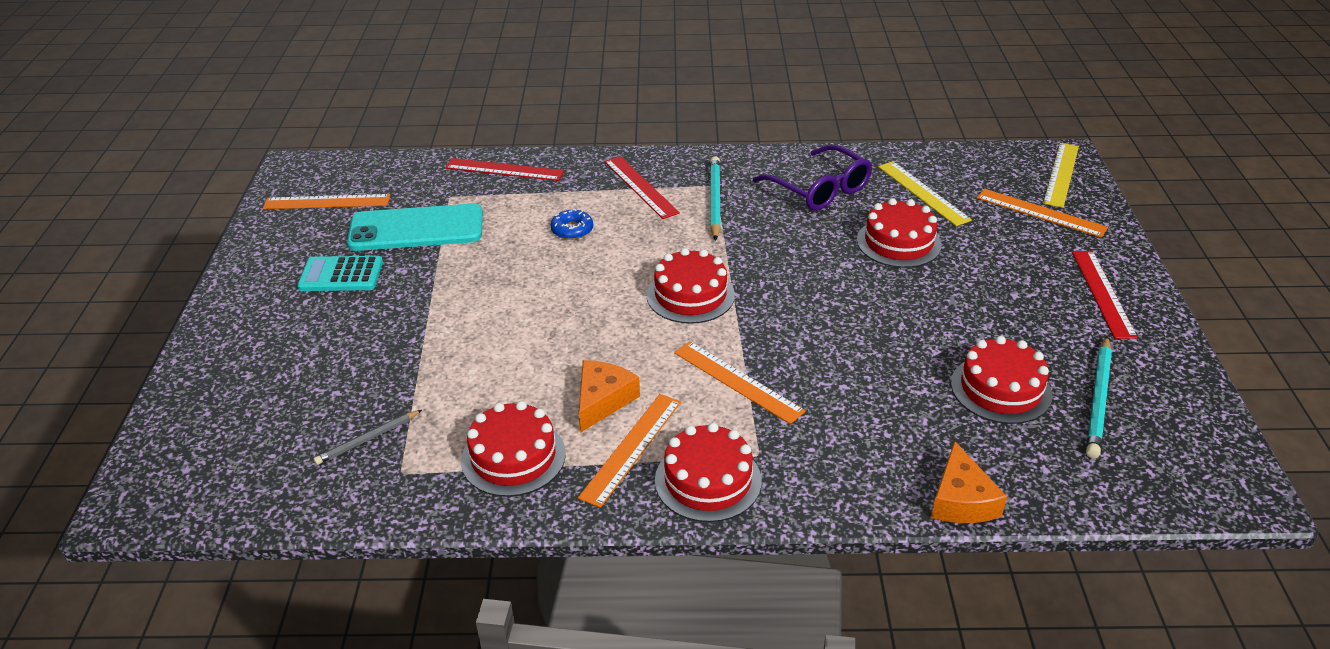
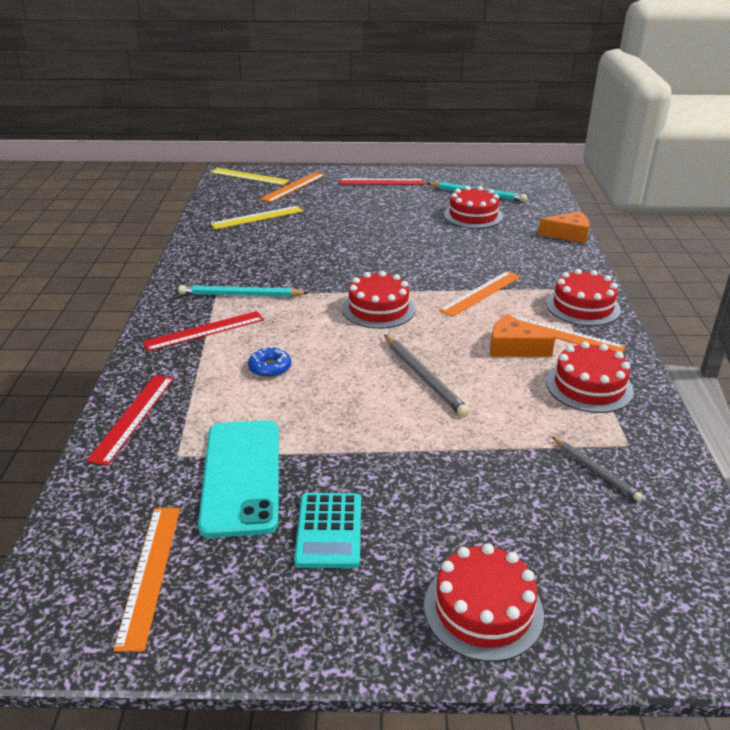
camera: 90 degrees left, 5 degrees down
purple glasses [753,145,872,211] -> none
red cake [857,198,942,268] -> red cake moved to [424,543,544,662]
none -> grey pencil [384,335,470,417]

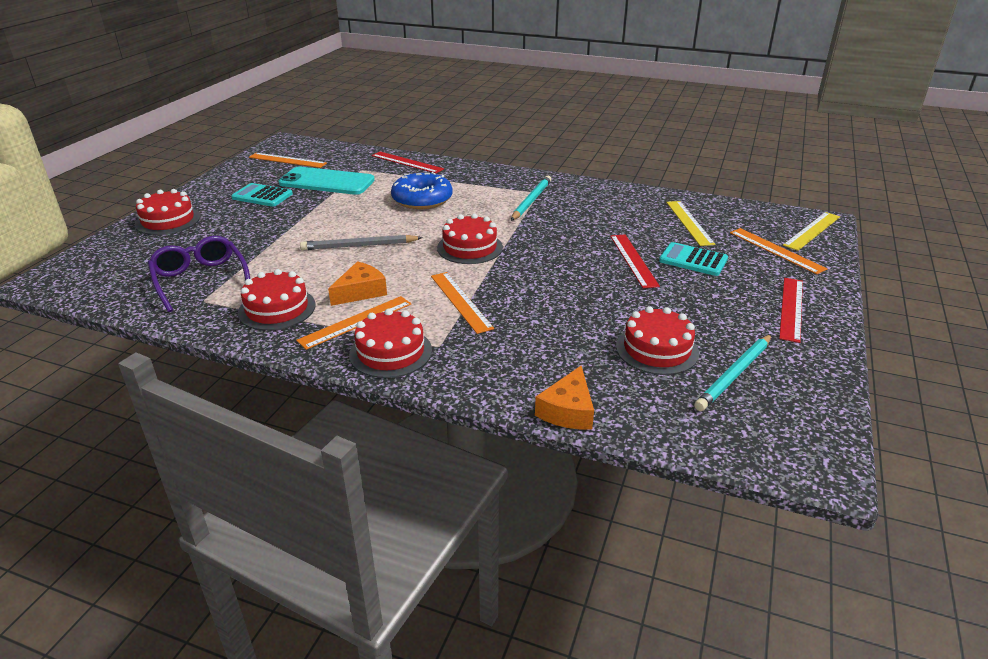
camera: 110 degrees right, 0 degrees up
red ruler [142,311,264,352] -> red ruler moved to [610,234,660,288]
blue donut [248,346,291,378] -> blue donut [391,172,453,209], size x2.00
grey pencil [552,437,643,501] -> purple glasses [148,236,250,312]
none -> turquoise calculator [659,242,728,276]

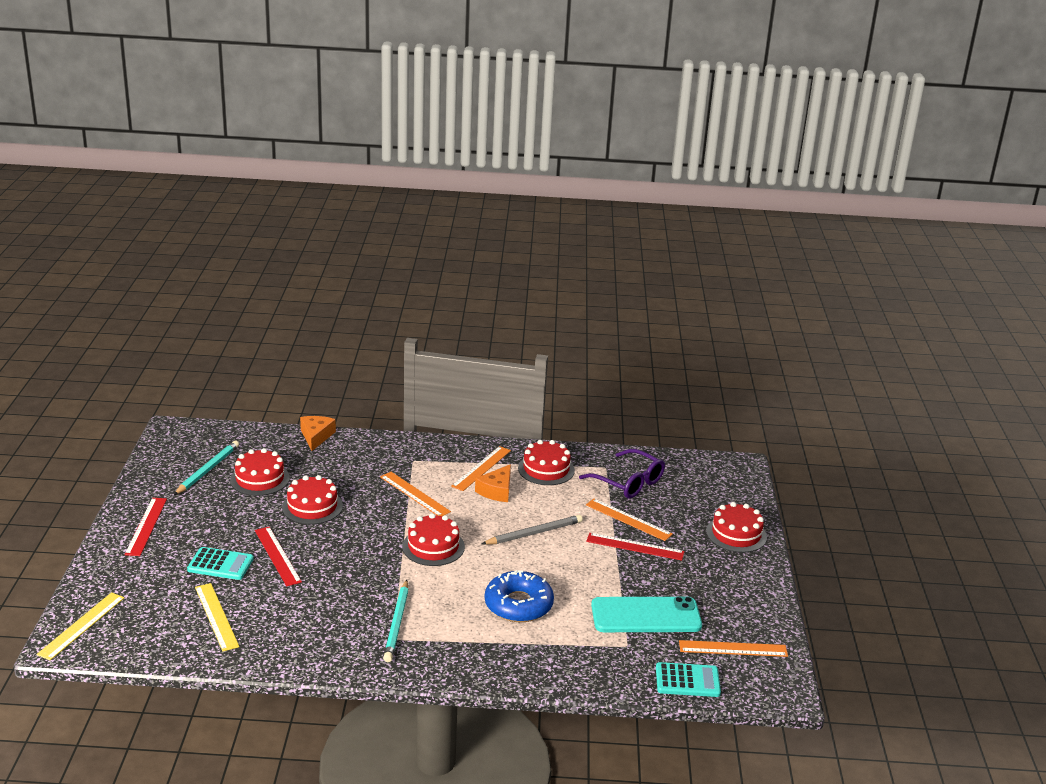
camera: 160 degrees right, 5 degrees down
turquoise calculator [231,183,293,207] -> turquoise calculator moved to [656,662,721,697]
red cake [349,309,432,378] -> red cake moved to [282,475,343,525]
red ruler [372,152,444,173] -> red ruler moved to [586,533,685,561]
orange ruler [730,228,827,274] -> orange ruler moved to [586,499,673,541]

